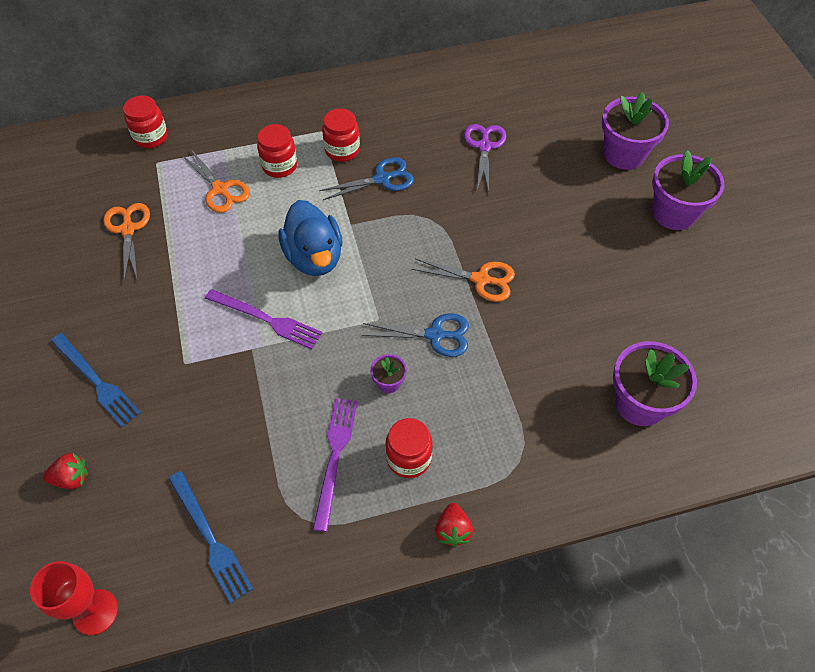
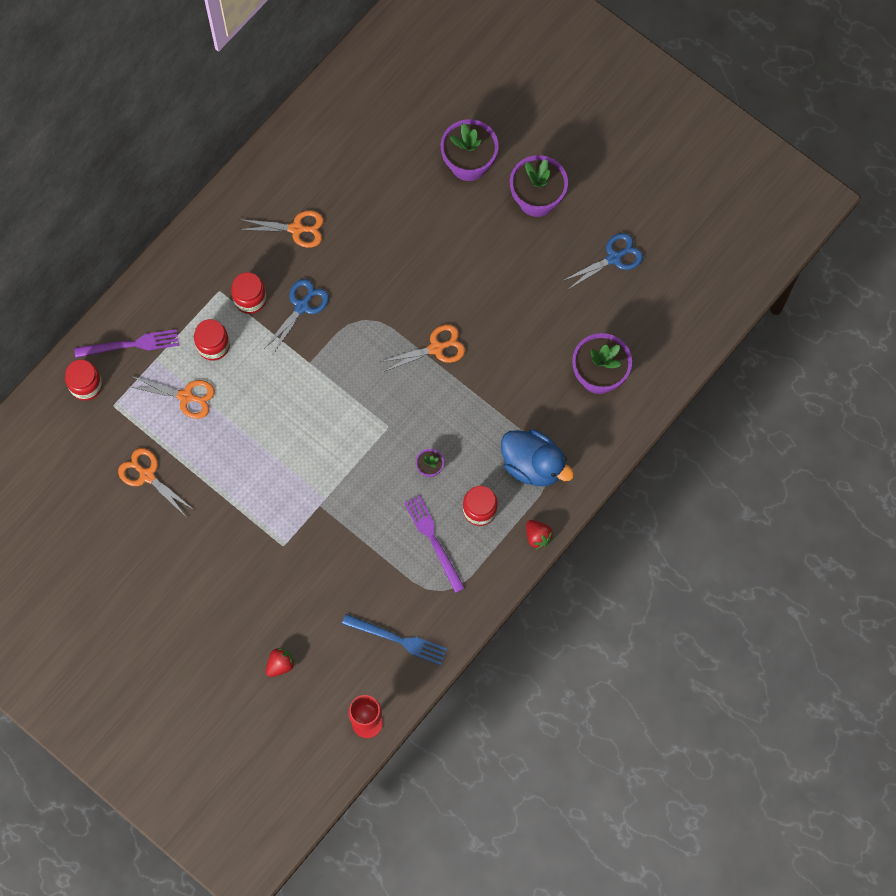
camera: 35 degrees left, 15 degrees up
blue fork [51,333,141,427] -> none
purple fork [205,289,322,349] -> purple fork moved to [74,329,179,358]
blue duck [279,200,343,276] -> blue duck moved to [501,429,574,486]
blue scissors [362,313,469,357] -> blue scissors moved to [562,233,643,289]
purple scissors [464,124,506,192] -> none
none -> orange scissors [238,210,324,248]

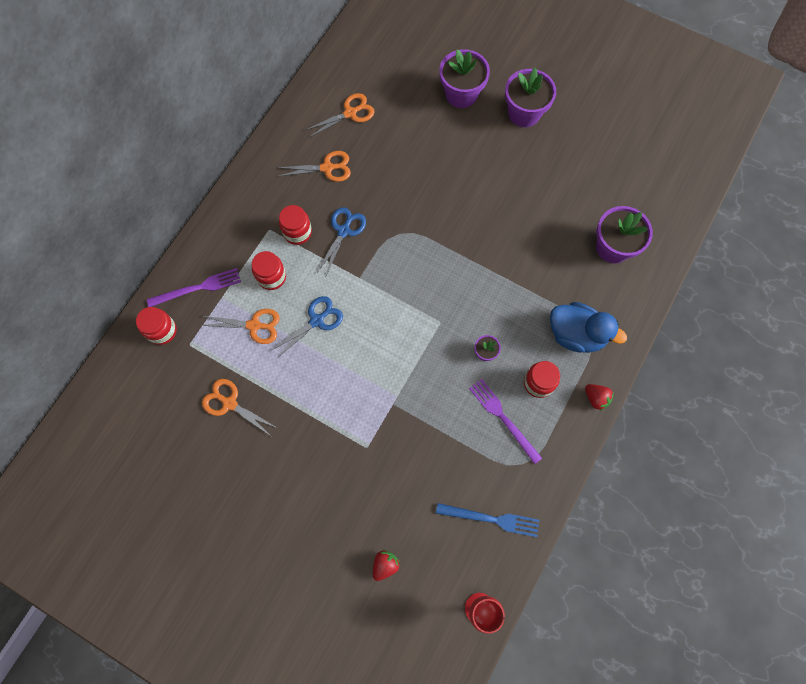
camera: 10 degrees left, 0 degrees up
orange scissors [381,324,465,372] -> orange scissors moved to [306,93,374,138]
blue scissors [562,233,643,289] -> blue scissors moved to [272,296,343,358]

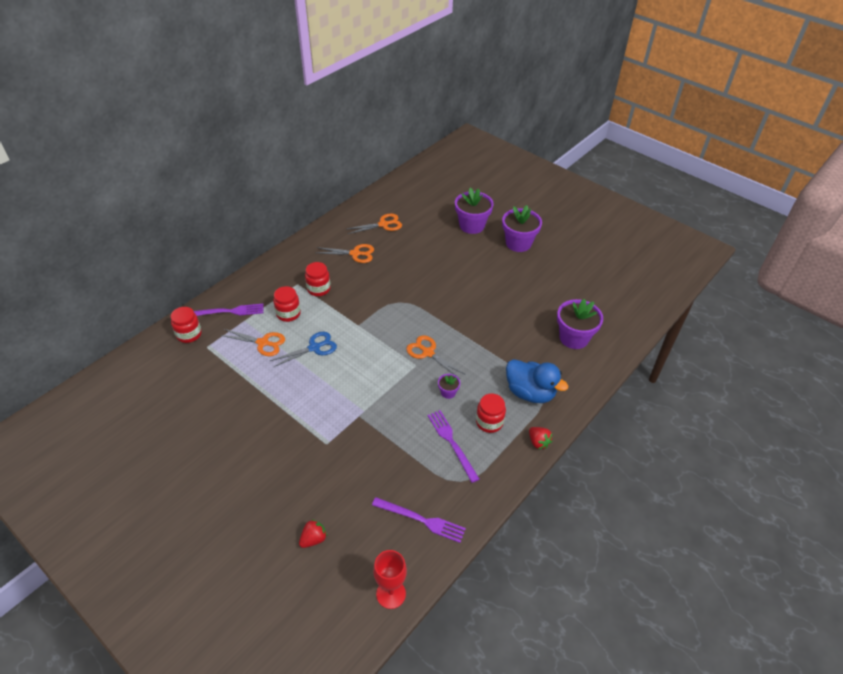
camera: 10 degrees right, 25 degrees down
orange scissors [202,379,279,436] -> orange scissors moved to [406,335,466,379]
blue scissors [317,207,366,275] -> none
blue fork [436,503,539,537] -> purple fork [372,497,466,543]

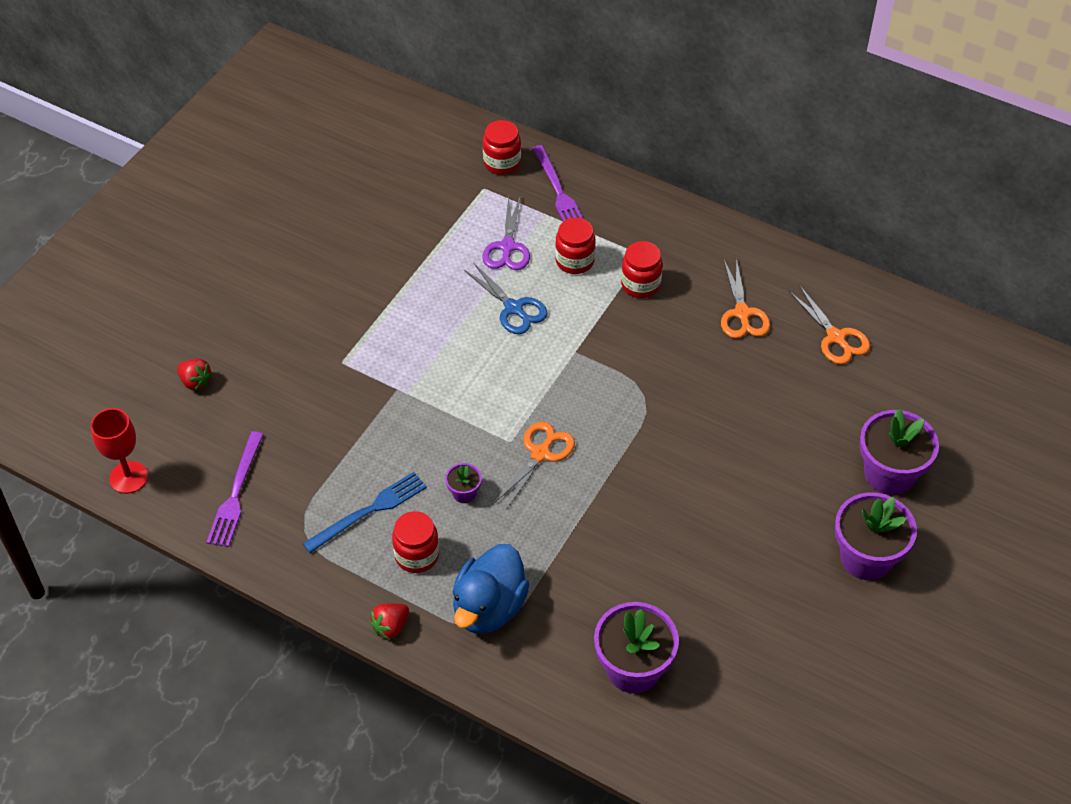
camera: 80 degrees right, 5 degrees up
orange scissors [220,329,285,356] -> purple scissors [482,195,530,270]
purple fork [428,410,479,483] -> blue fork [302,472,427,553]

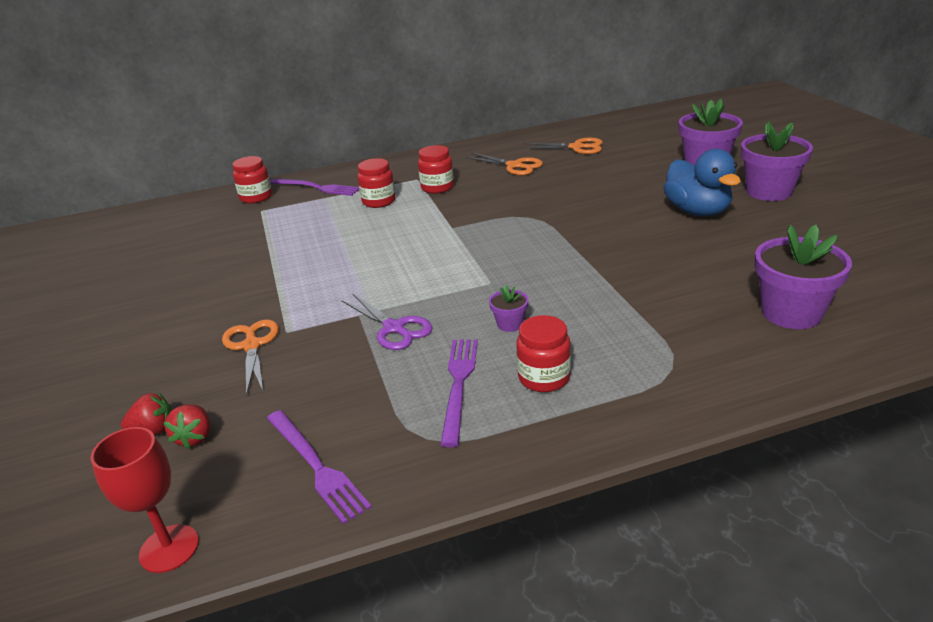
camera: 45 degrees left, 20 degrees down
blue fork [302,472,427,553] -> purple fork [440,339,478,447]
red strawberry [369,603,409,640] -> red strawberry moved to [164,404,210,449]
blue duck [453,544,530,634] -> blue duck moved to [663,149,741,217]
blue scissors [464,262,548,334] -> none
purple scissors [482,195,530,270] -> purple scissors moved to [341,293,432,350]
orange scissors [494,422,575,510] -> orange scissors moved to [222,320,279,396]

